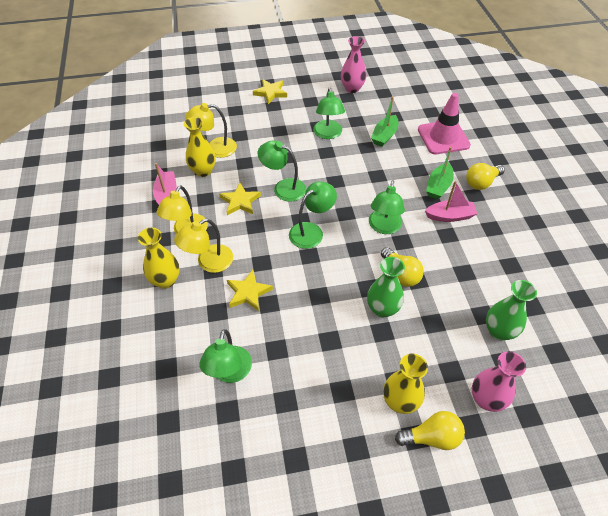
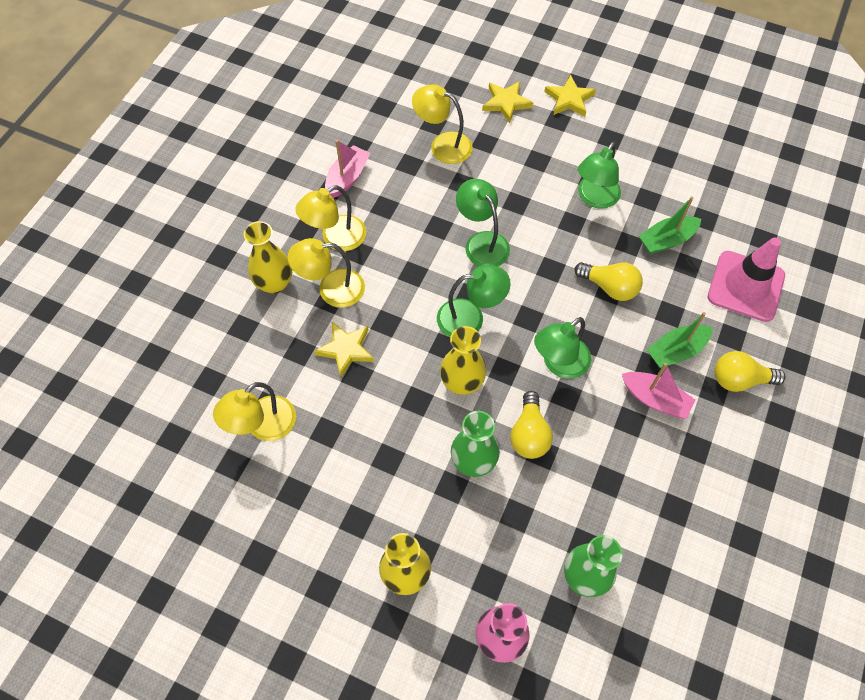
camera: 35 degrees right, 10 degrees up
yellow vase [184,117,216,177] -> yellow vase moved to [440,326,486,395]
green lamp [199,329,252,383] -> yellow lamp [213,382,296,441]
yellow star [219,183,261,215] -> yellow star moved to [482,81,533,123]
pink vase [341,36,366,93] -> none
yellow light bulb [395,411,465,450] -> yellow light bulb moved to [574,262,643,301]

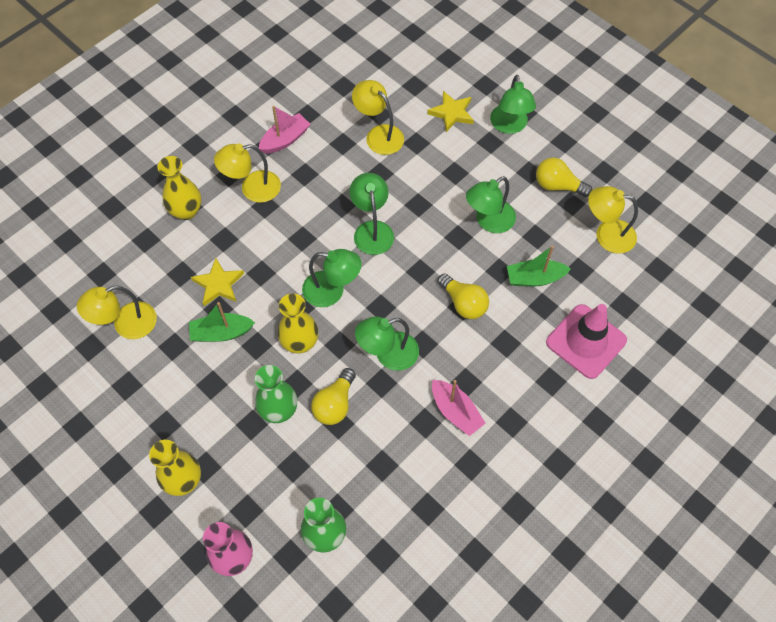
camera: 20 degrees right, 0 degrees up
yellow lamp [288,238,365,308] -> yellow lamp moved to [588,186,638,254]
yellow star [544,75,596,117] -> green lamp [490,75,536,134]
green boat [647,312,713,368] -> green boat moved to [189,302,255,342]
yellow light bulb [714,351,786,392] -> yellow light bulb moved to [536,158,592,197]

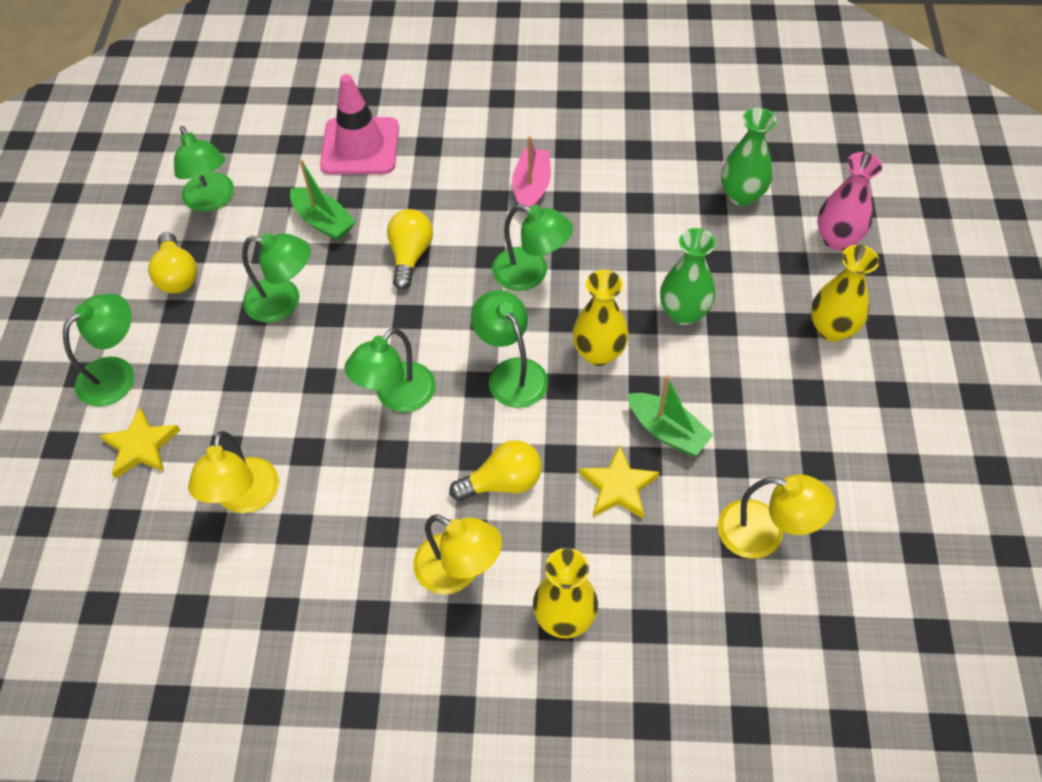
camera: 130 degrees left, 5 degrees down
pink boat [259,106,310,154] -> none
yellow light bulb [311,368,356,425] -> yellow light bulb moved to [449,440,542,501]
yellow lamp [588,186,638,254] -> green lamp [174,126,234,212]

